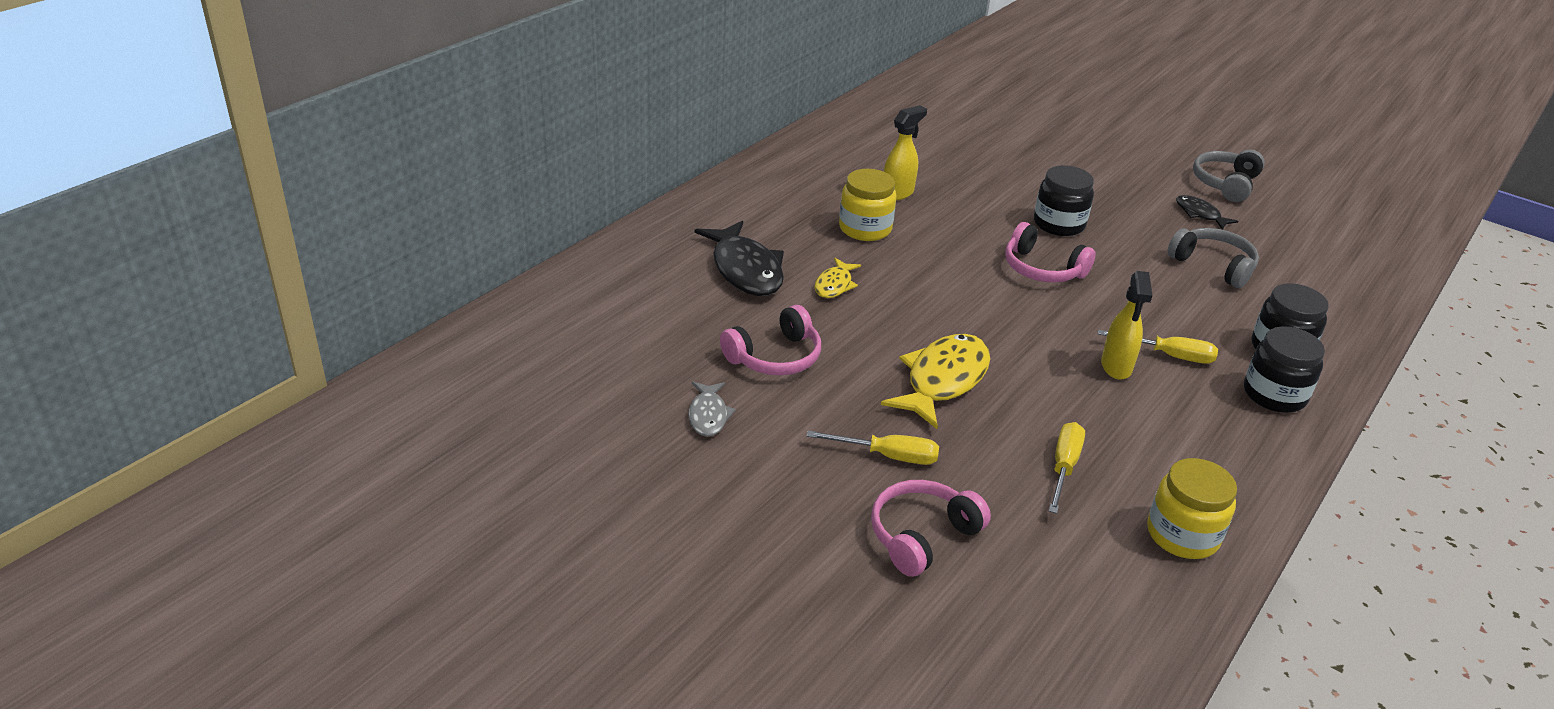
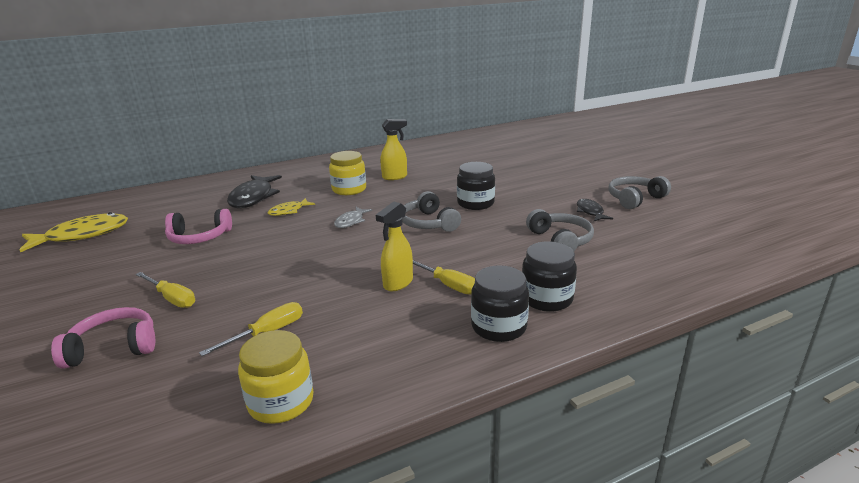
camera: 30 degrees right, 10 degrees down
grey fish [688,382,736,437] -> grey fish moved to [334,207,372,228]
yellow fish [881,334,990,429] -> yellow fish moved to [20,212,128,252]
pink headphones [1005,222,1096,282] -> grey headphones [402,191,461,232]

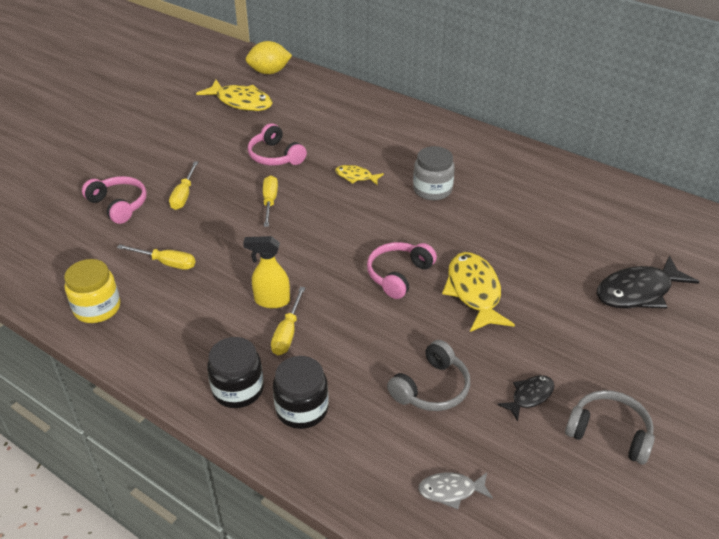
camera: 60 degrees right, 15 degrees up
black fish [227,175,282,208] -> black fish moved to [597,256,699,308]
yellow jar [329,151,366,195] -> grey jar [413,146,455,200]
grey fish [334,207,372,228] -> grey fish moved to [418,472,493,509]
yellow spray bottle [380,119,407,180] -> none
grey headphones [402,191,461,232] -> pink headphones [367,242,437,299]
black jar [457,162,495,210] -> yellow fish [442,252,515,332]
none -> yellow lemon [246,41,292,74]
none -> yellow screwdriver [263,175,278,227]

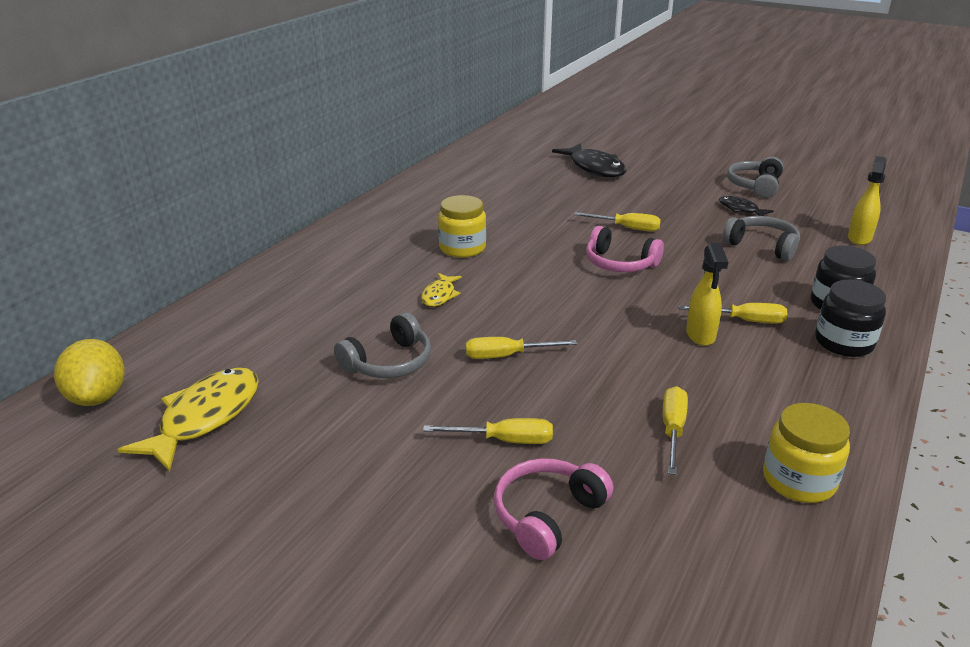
camera: 95 degrees left, 10 degrees down
pink headphones [248,123,307,166] -> grey headphones [334,313,431,378]
grey jar [413,146,455,200] -> yellow jar [438,195,486,258]
grey fish [418,472,493,509] -> yellow spray bottle [848,156,887,245]
yellow fish [442,252,515,332] -> yellow screwdriver [574,212,661,232]

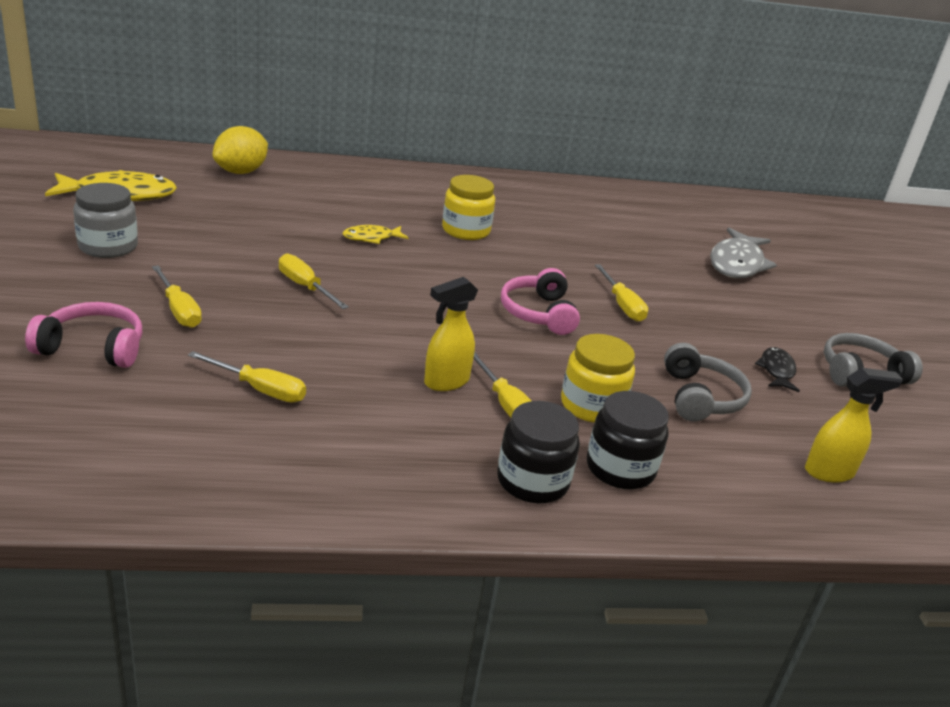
camera: 50 degrees right, 0 degrees up
yellow lemon [54,339,125,406] -> yellow lemon moved to [213,126,268,174]
grey headphones [334,313,431,378] -> none
black fish [552,143,626,177] -> grey fish [710,228,777,278]
yellow screwdriver [663,386,688,475] -> yellow screwdriver turned 45 degrees clockwise [188,351,306,403]
yellow jar [763,403,850,503] -> yellow jar moved to [561,334,635,423]
none -> grey jar [73,183,138,258]

